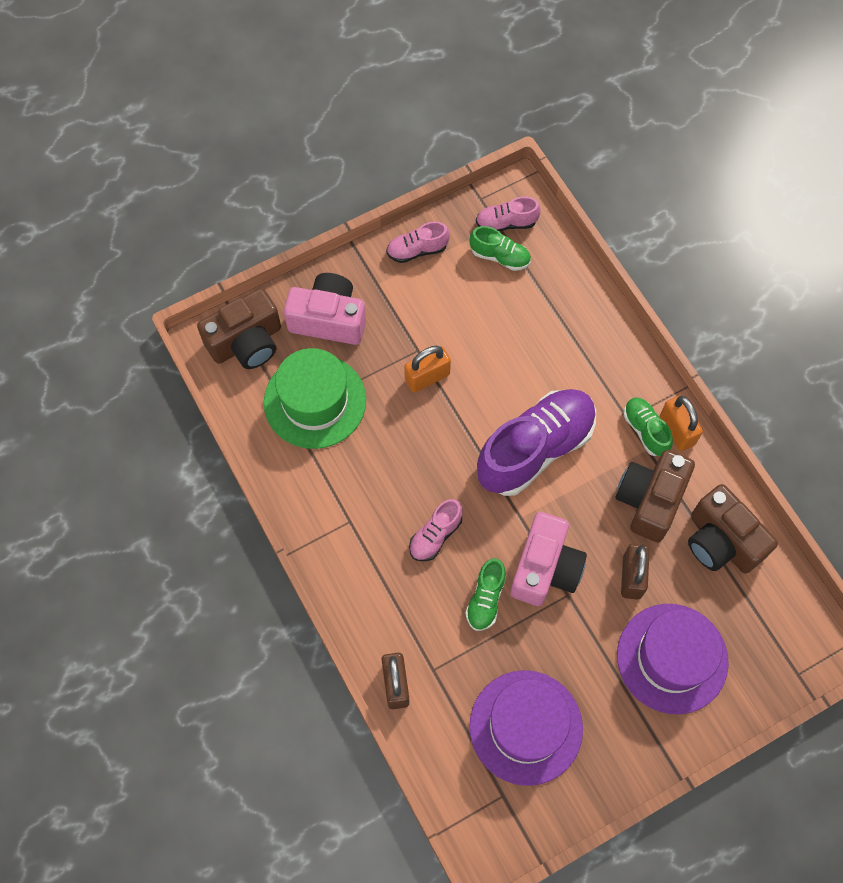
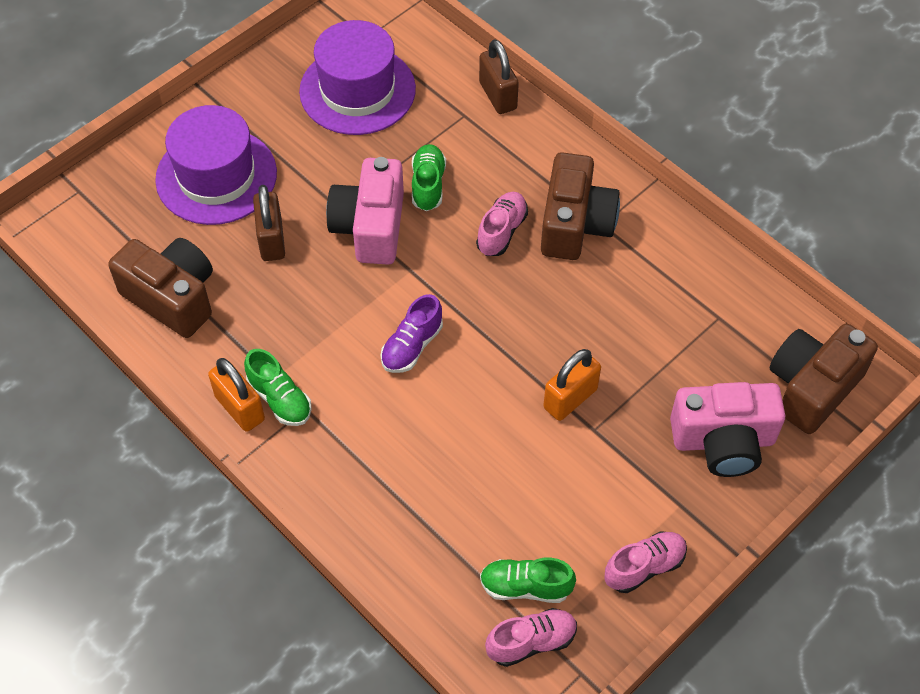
camera: 165 degrees right, 10 degrees down
green hat [264,348,366,449] -> none
purple shoe [477,389,596,496] -> purple shoe [380,294,443,373], size x0.47
brown camera [615,450,695,542] -> brown camera moved to [541,152,620,260]

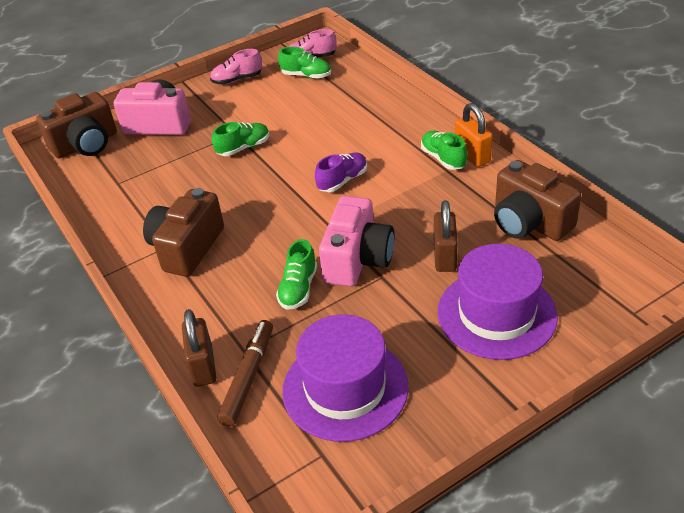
camera: 165 degrees left, 15 degrees down
pink shoe [476,192,528,256] -> none
orange padlock [543,349,601,421] -> green shoe [212,122,269,156]
none -> brown marker [217,320,273,426]

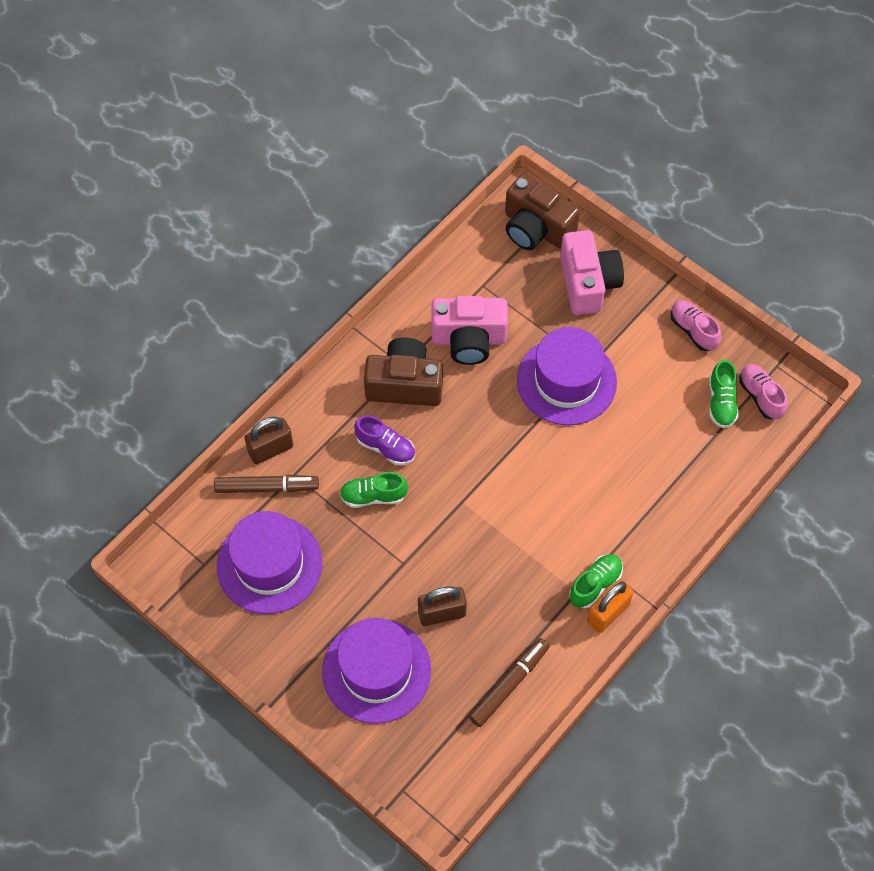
camera: 70 degrees right, 20 degrees up
green shoe [212,122,269,156] -> purple hat [517,327,617,426]
purple shoe [315,153,367,192] -> purple shoe moved to [354,415,415,465]
pink camera [319,196,394,287] -> pink camera moved to [431,296,508,365]
brown camera [494,160,581,241] -> brown marker [469,638,550,727]

